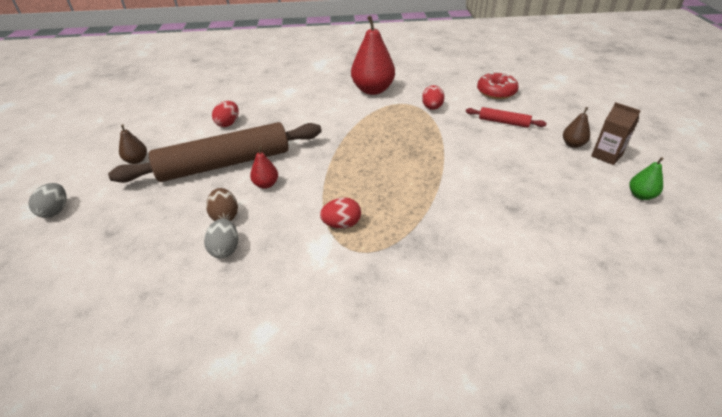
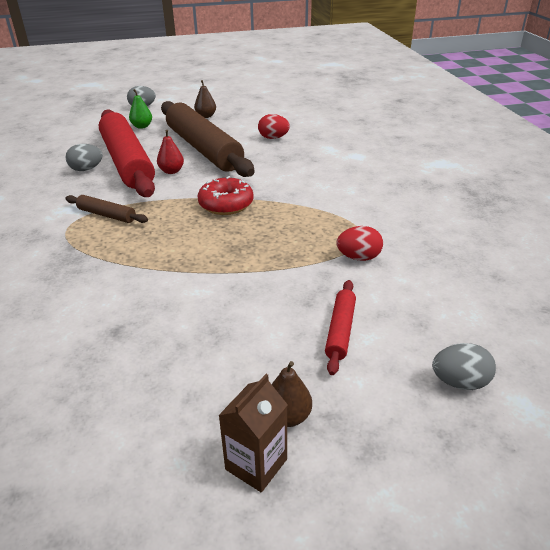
camera: 80 degrees right, 5 degrees down
brown egg [206,188,238,221] -> red rolling pin [99,109,155,197]
red egg [320,197,361,229] -> brown rolling pin [65,195,148,223]
red pear [351,16,395,95] -> none
red donut [477,71,519,99] -> red donut moved to [198,176,254,215]
green pear [630,157,664,200] -> green pear moved to [129,89,152,129]
none -> grey egg [432,343,496,390]

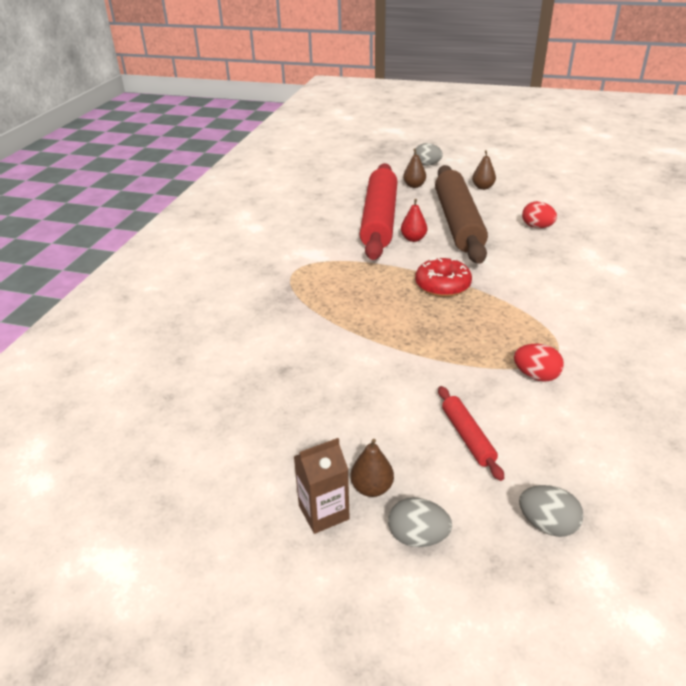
camera: 30 degrees right, 0 degrees up
brown rolling pin [65,195,148,223] -> none
grey egg [66,144,103,171] -> grey egg moved to [388,497,452,547]
green pear [129,89,152,129] -> brown pear [403,149,426,188]
red rolling pin [325,280,356,375] -> red rolling pin turned 60 degrees counterclockwise [438,386,504,481]

